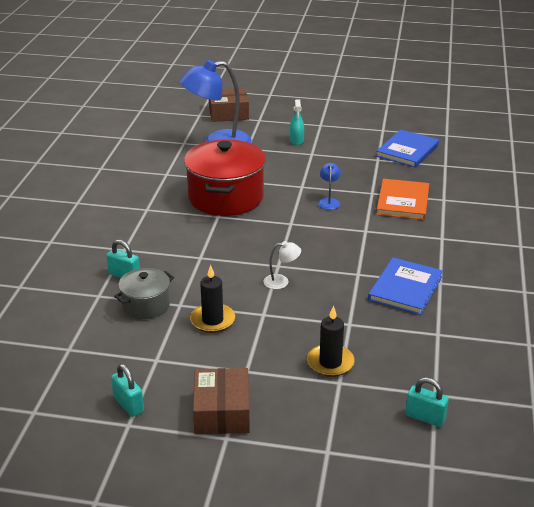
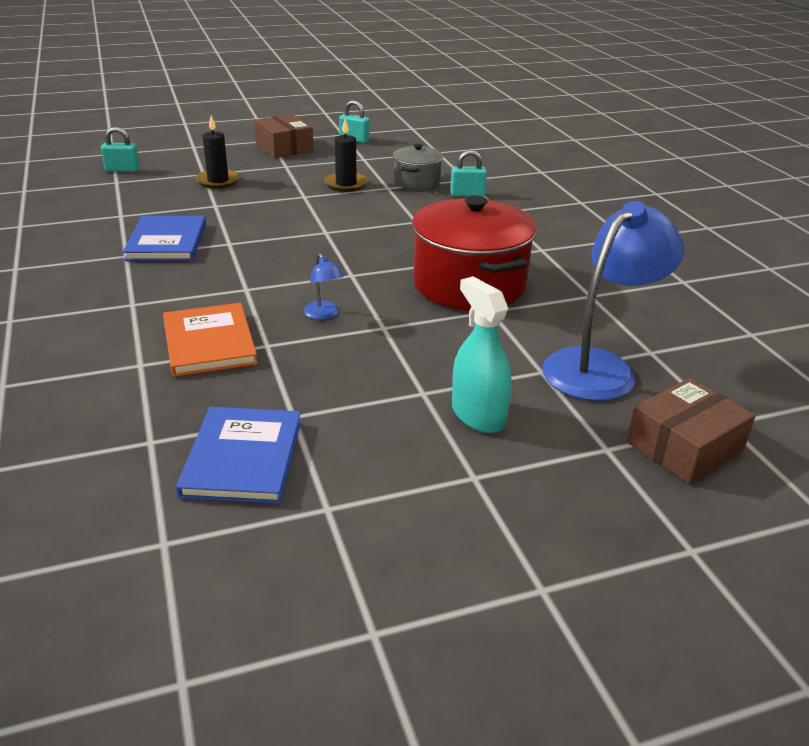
camera: 150 degrees right, 0 degrees up
white lamp [264,241,301,289] -> none
turquoise spray bottle [290,99,304,145] -> turquoise spray bottle [452,276,512,433], size x1.53

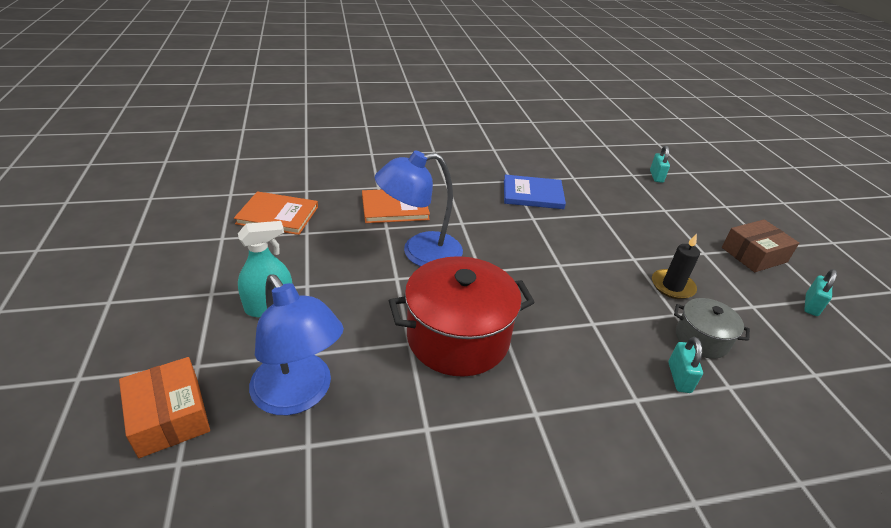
camera: 95 degrees right, 5 degrees up
blue book [176,407,301,504] -> orange book [234,191,318,235]
black candle [195,115,240,189] -> none
blue lamp [304,253,344,320] -> blue lamp [375,151,463,267], size x2.36
brown box [627,378,756,484] -> orange box [119,357,210,458]

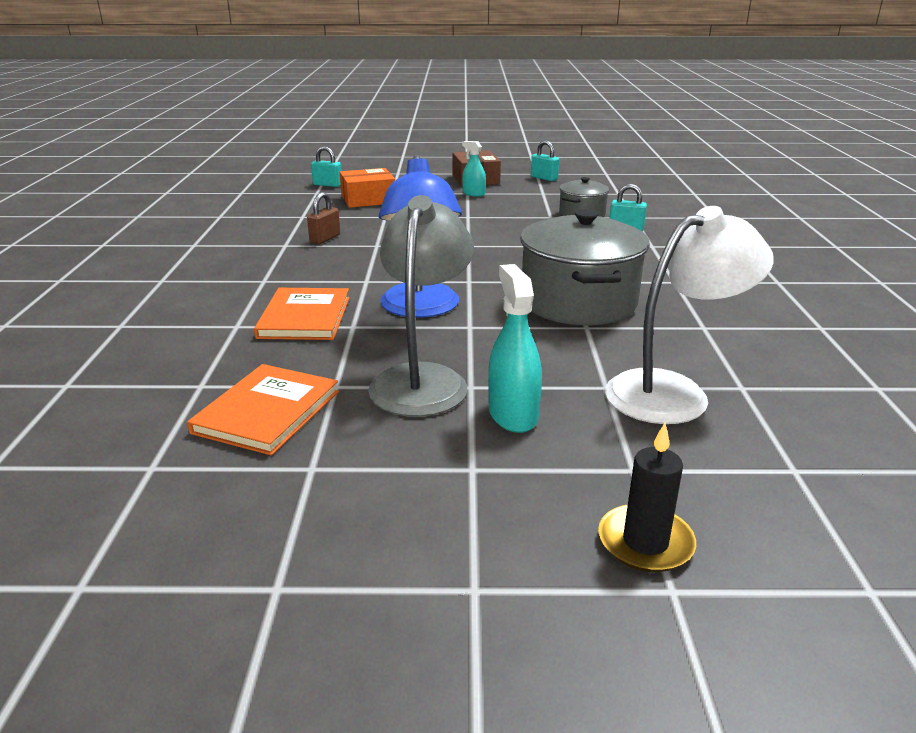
camera: 75 degrees left, 10 degrees down
orange box [119,357,210,458] -> orange box moved to [340,168,395,208]
blue lamp [249,274,344,415] -> white lamp [605,206,774,424]
red pot [389,256,535,377] -> grey pot [520,209,649,325]
blue book [504,175,566,209] -> brown padlock [307,192,340,244]
black candle [652,233,700,299] -> black candle moved to [598,423,696,572]
none -> grey lamp [368,195,474,417]
none -> turquoise spray bottle [462,141,486,197]

